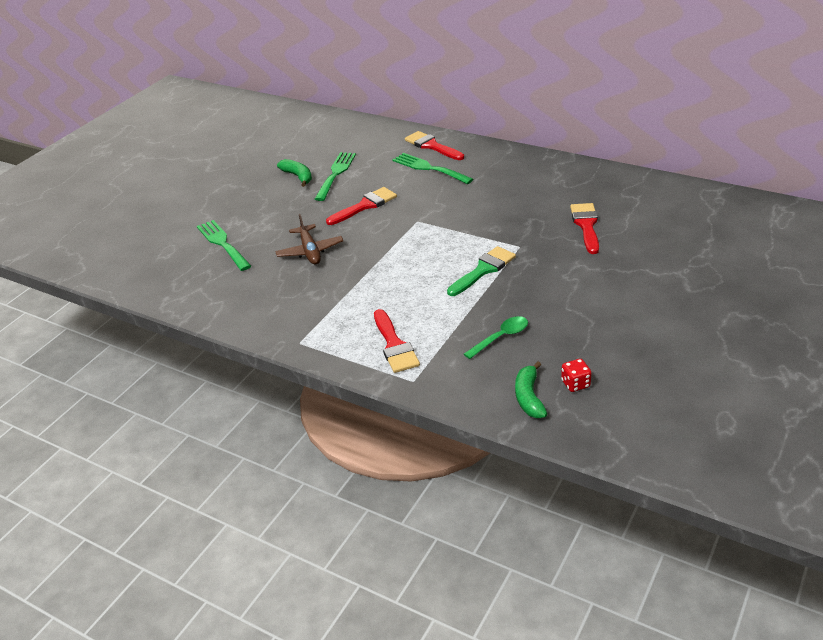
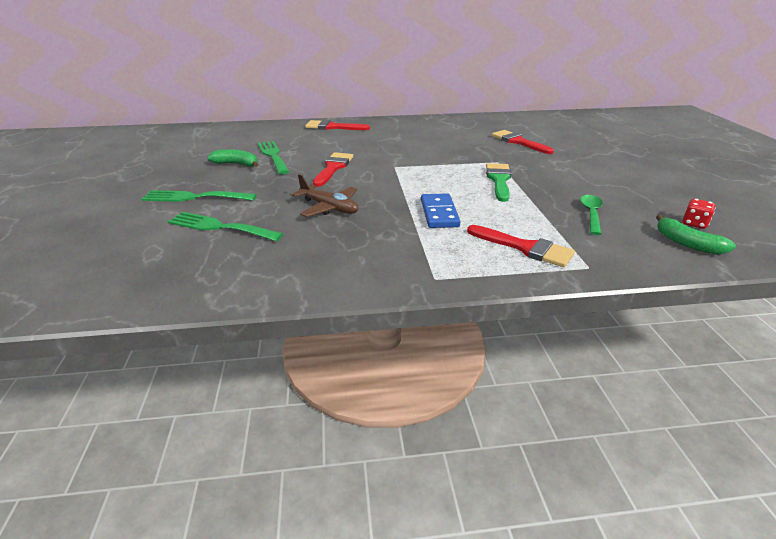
camera: 40 degrees left, 5 degrees down
green fork [393,153,473,184] -> green fork moved to [141,190,257,202]
none -> blue domino [421,193,460,228]

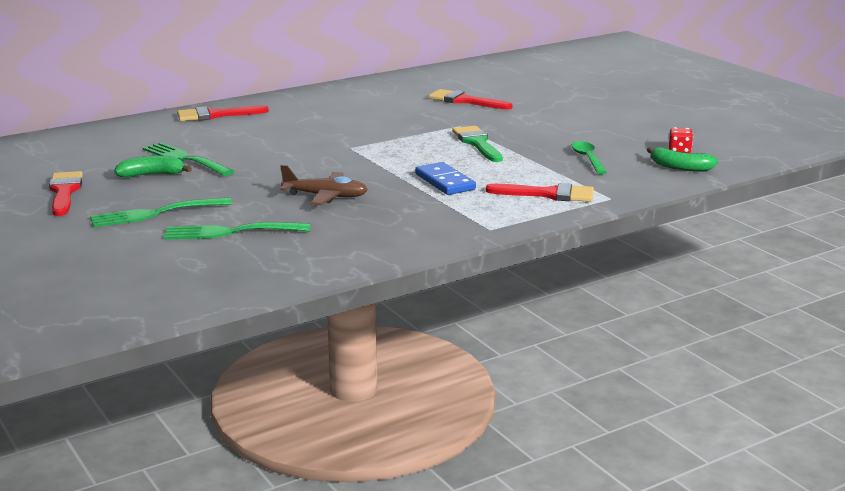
camera: 25 degrees left, 10 degrees down
red brush [313,152,353,187] -> red brush moved to [49,171,83,216]

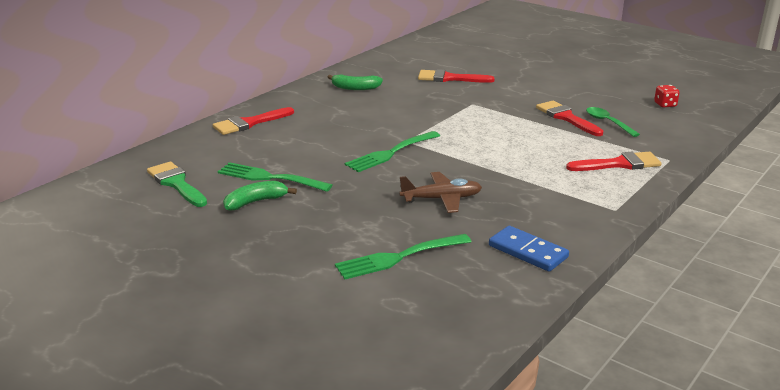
camera: 20 degrees left, 5 degrees up
red brush [49,171,83,216] -> red brush moved to [536,101,603,136]
green fork [90,197,232,227] -> green fork moved to [345,131,440,172]
blue domino [415,162,476,195] -> blue domino moved to [489,226,569,272]
green brush [452,126,502,162] -> green brush moved to [147,161,207,207]
green banana [647,147,718,172] -> green banana moved to [328,74,383,90]

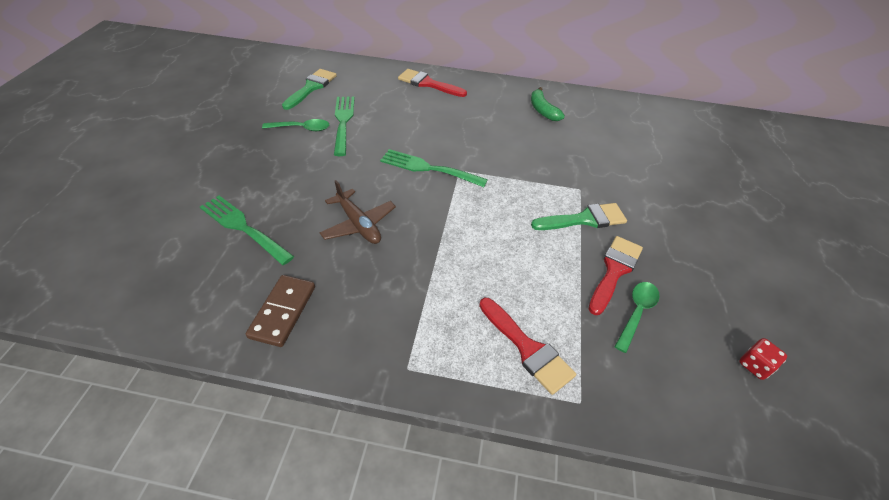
camera: 60 degrees right, 20 degrees up
green banana [223,181,297,211] -> green spoon [262,119,329,131]
red brush [418,69,495,83] -> none
blue domino [489,226,569,272] -> brown domino [246,275,315,347]
none -> green brush [531,203,627,230]

